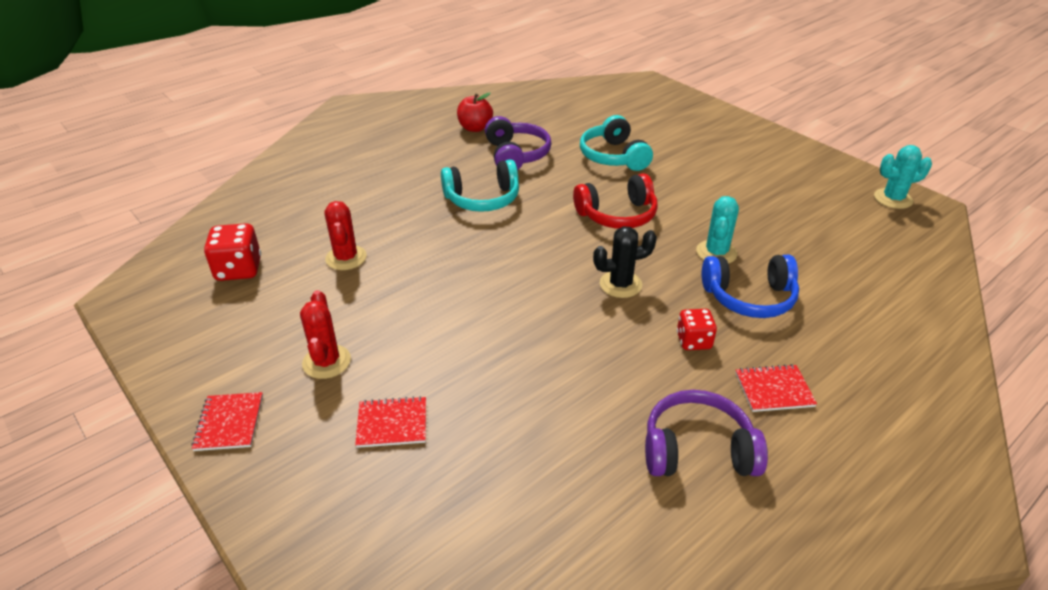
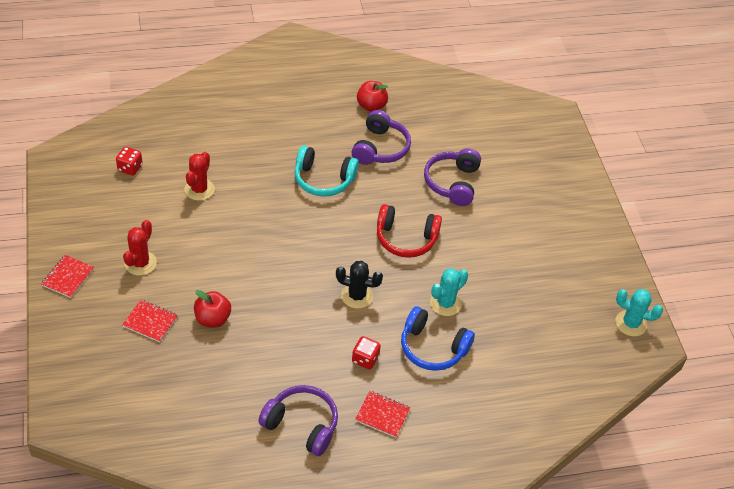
camera: 25 degrees right, 10 degrees up
red dice [204,223,261,281] -> red dice [116,147,143,176], size x0.66
turquoise headphones [580,115,653,171] -> purple headphones [424,148,481,206]
none -> red apple [194,290,231,327]

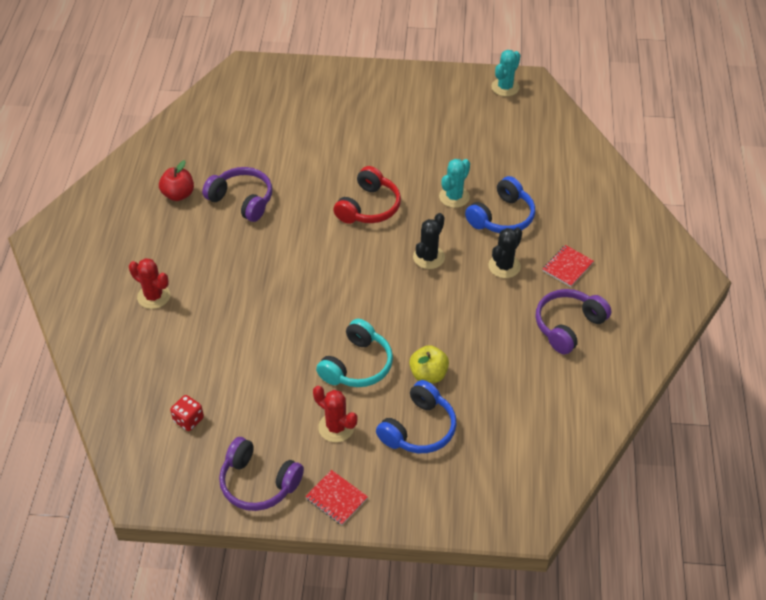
camera: 70 degrees left, 0 degrees up
red notebook [122,300,178,342] -> blue headphones [376,380,457,453]
red cactus [184,152,215,201] -> red cactus moved to [129,258,170,309]
red apple [194,290,231,327] -> yellow apple [409,345,449,383]
turquoise headphones [295,146,359,197] -> turquoise headphones moved to [316,319,393,387]
red dice [352,336,381,370] -> black cactus [488,228,522,278]
purple headphones [424,148,481,206] -> purple headphones moved to [219,437,304,511]
turquoise cactus [430,268,468,316] -> turquoise cactus turned 60 degrees clockwise [439,159,470,208]

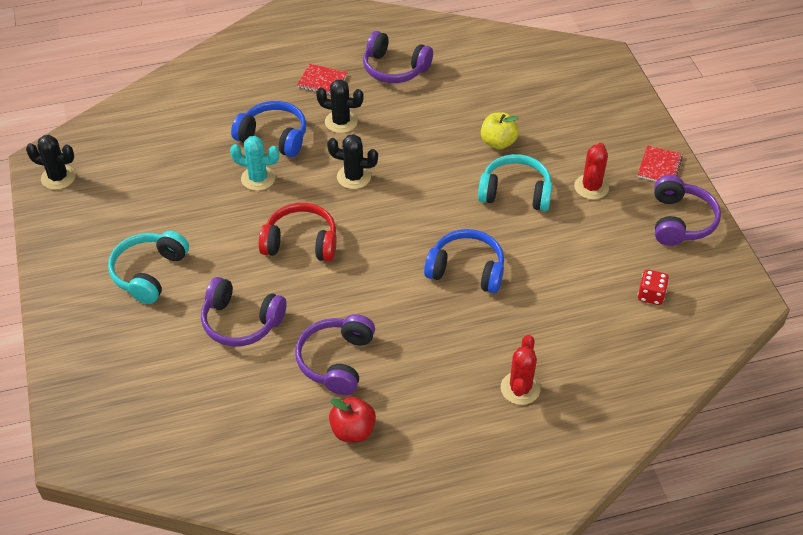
camera: 110 degrees left, 0 degrees up
blue headphones [376,380,457,453] -> blue headphones moved to [424,229,504,293]
turquoise cactus [491,50,520,97] -> black cactus [26,135,76,190]
none -> turquoise headphones [108,231,189,304]
none -> purple headphones [201,277,287,347]

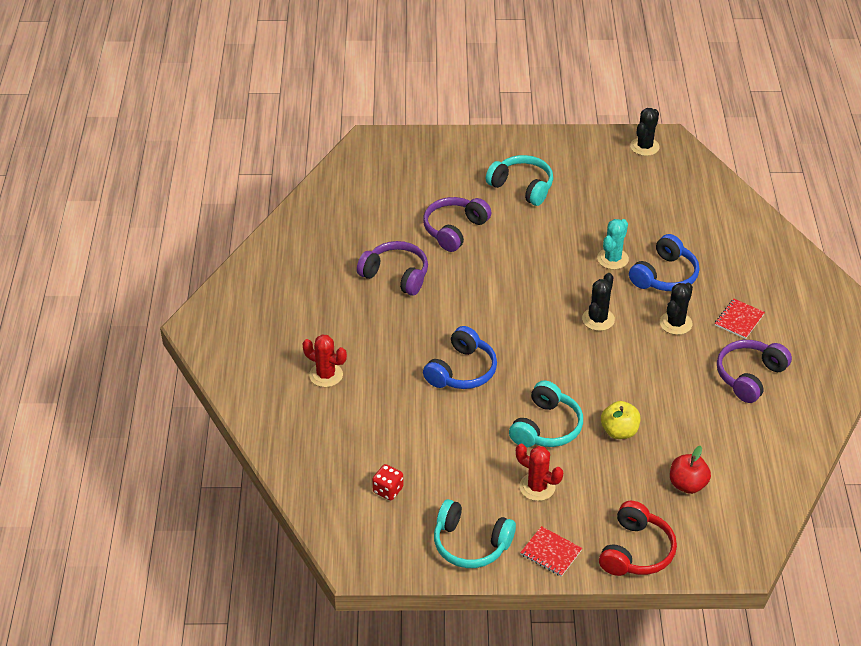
camera: 105 degrees right, 5 degrees down
red headphones [259,203,337,262] -> red headphones moved to [599,501,677,576]
red apple [329,397,376,442] -> red apple moved to [670,446,711,494]
purple headphones [654,175,721,246] -> turquoise headphones [434,499,516,568]

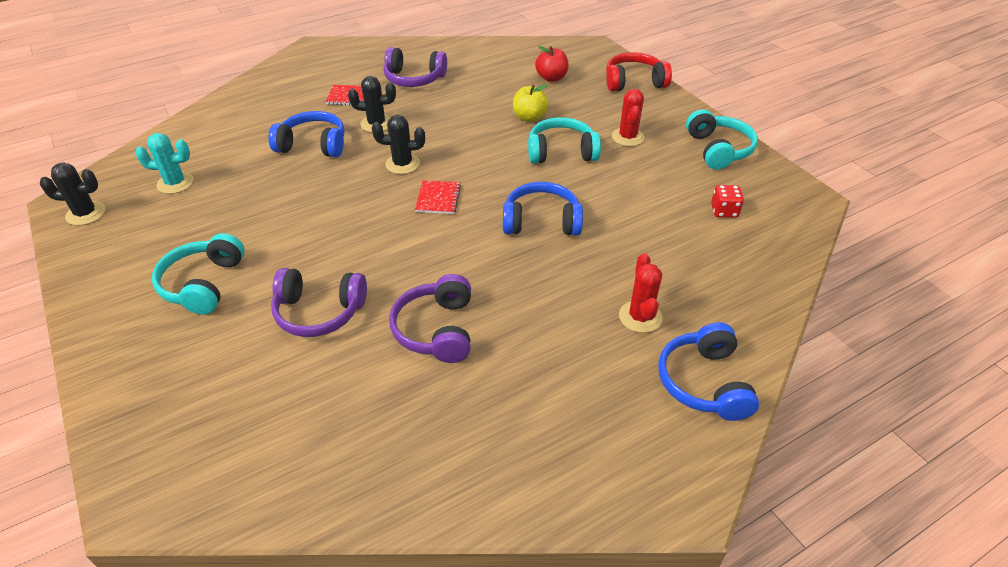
camera: 120 degrees left, 0 degrees up
red notebook [520,526,582,577] -> red notebook moved to [415,180,461,214]
turquoise cactus [597,219,629,270] -> turquoise cactus moved to [135,133,194,194]
none -> blue headphones [658,322,759,421]

